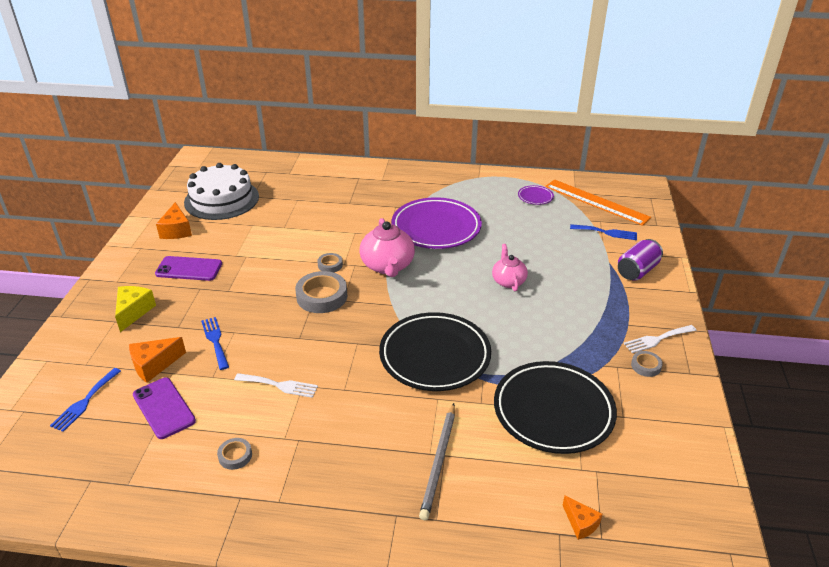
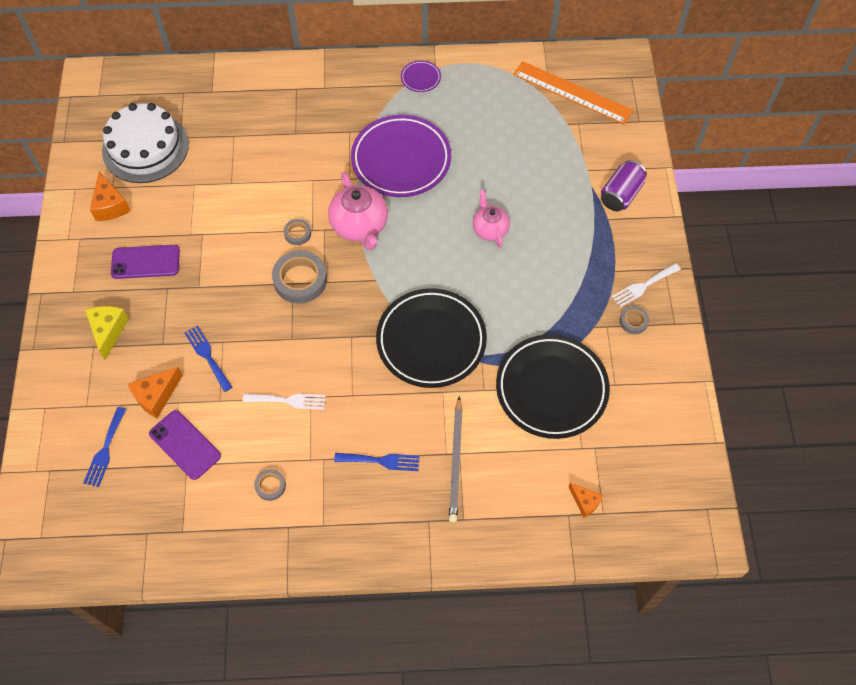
camera: 10 degrees left, 25 degrees up
purple plate [518,185,554,205] -> purple plate moved to [401,60,441,92]
blue fork [570,224,637,240] -> blue fork moved to [334,453,420,471]

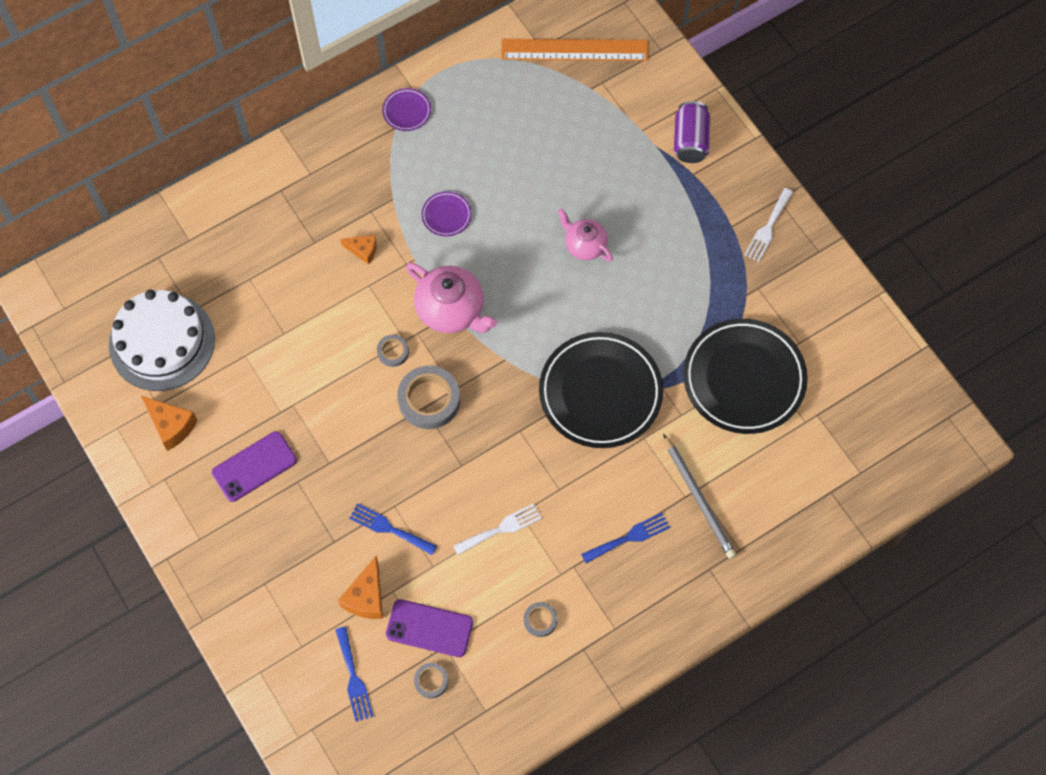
camera: 30 degrees left, 5 degrees up
yellow cheese [85,306,129,360] -> none
purple plate [351,115,451,197] -> purple plate [421,191,472,236], size x0.42
orange cheese [569,483,603,518] -> orange cheese moved to [340,235,377,265]
grey tape [620,306,649,334] -> grey tape moved to [414,663,448,698]

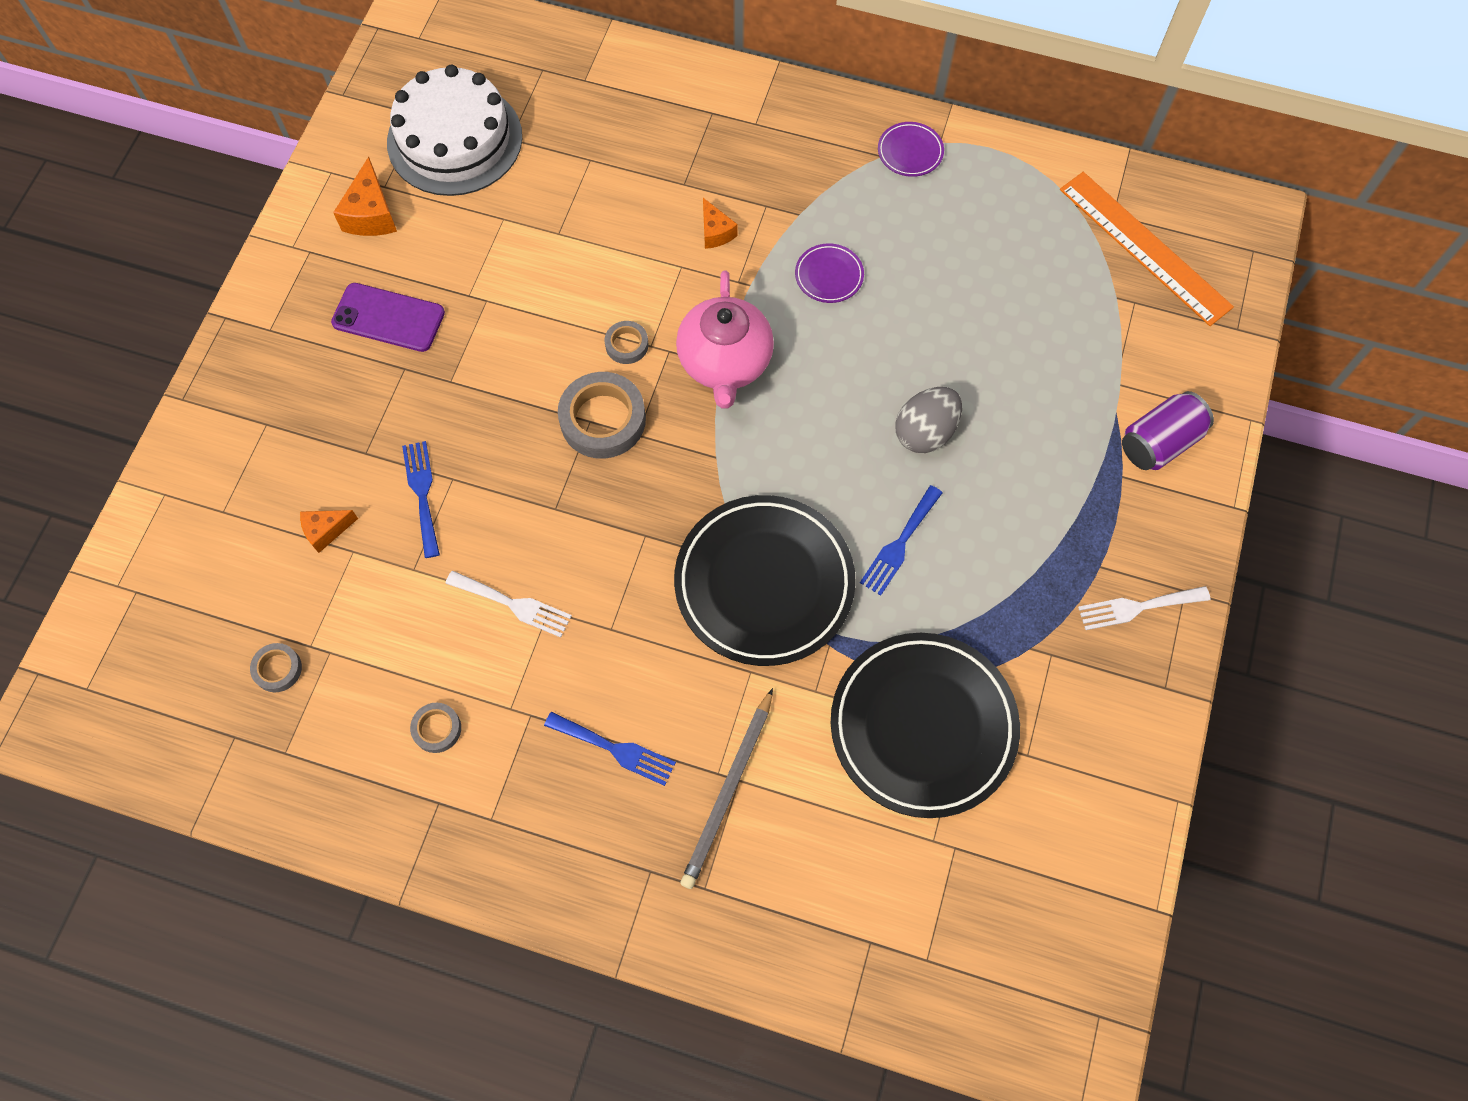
camera: 50 degrees right, 0 degrees up
blue fork [336,627,373,722] -> blue fork moved to [860,485,943,596]
orange cheese [338,556,383,619] -> orange cheese [300,510,358,553], size x0.64
purple phone [386,599,473,657] -> none
pink teapot [558,209,613,261] -> grey egg [895,387,962,453]

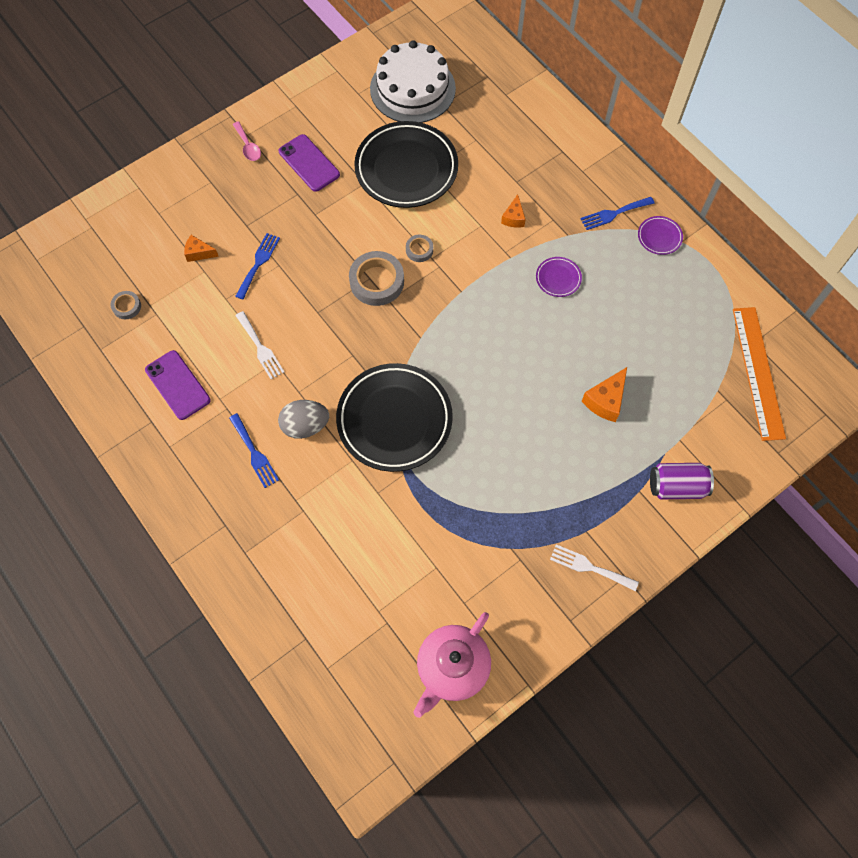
camera: 35 degrees right, 0 degrees up
orange cheese [333,157,397,236] -> orange cheese moved to [582,367,627,422]
grey tape [410,703,461,753] -> purple phone [145,350,211,420]
pink teapot [676,270,774,408] -> pink teapot moved to [414,612,491,718]
grey pencil [680,688,773,889] -> none
black plate [831,633,1020,818] -> black plate moved to [354,121,458,208]
blue fork [860,485,943,596] -> blue fork moved to [581,197,655,230]
grey egg [895,387,962,453] -> grey egg moved to [278,400,329,439]
none -> pink spoon [232,121,261,161]

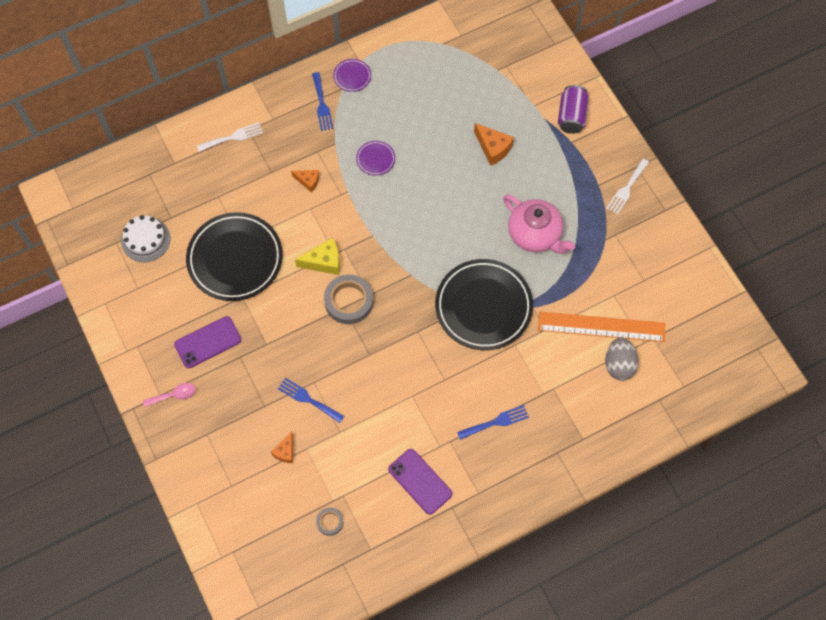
camera: 80 degrees left, 0 degrees up
purple phone [145,350,211,420] -> purple phone turned 75 degrees clockwise [388,449,453,515]
white fork [235,311,284,379] -> white fork moved to [197,122,263,152]
grey egg [278,400,329,439] -> grey egg moved to [605,337,639,381]
white cake [370,40,456,123] -> white cake [121,215,171,262], size x0.60
grey tape [406,235,433,262] -> yellow cheese [295,238,340,275]
pink teapot [414,612,491,718] -> pink teapot moved to [503,194,575,254]
orange ruler [733,307,786,441] -> orange ruler moved to [538,312,665,342]

